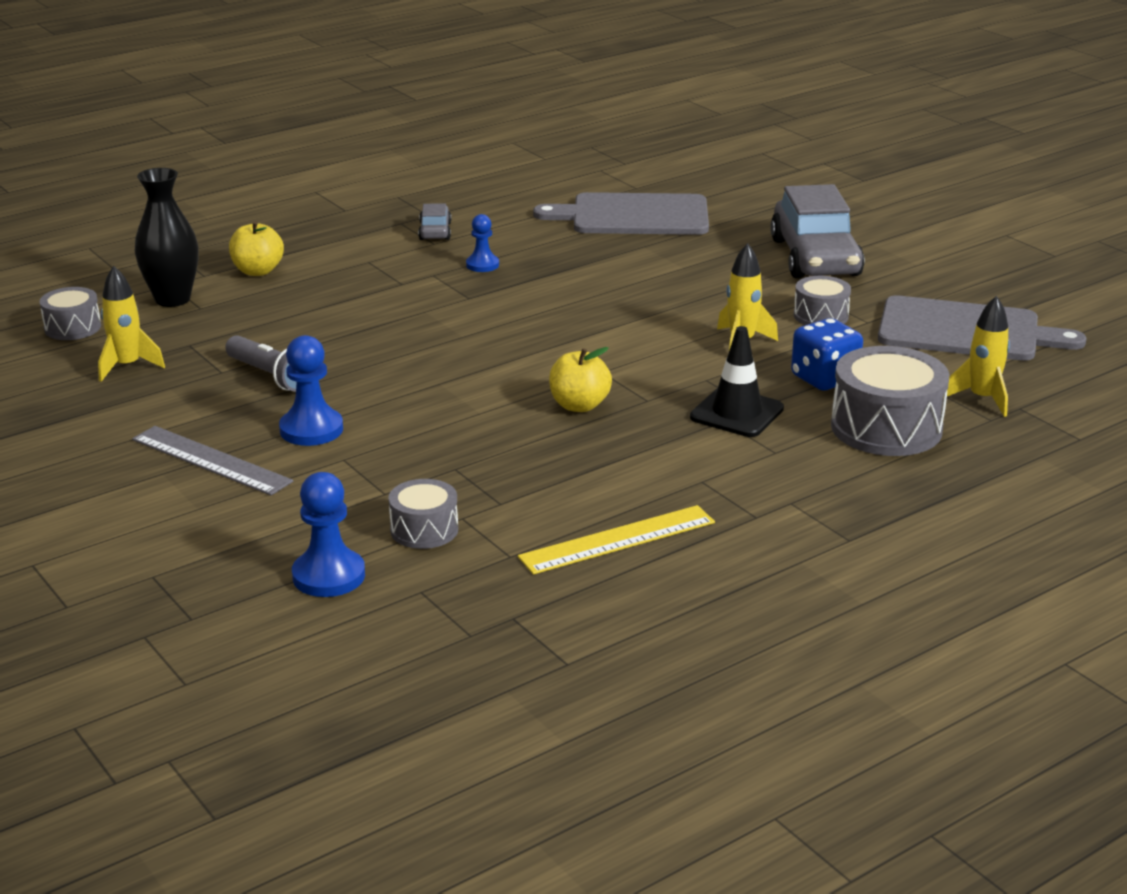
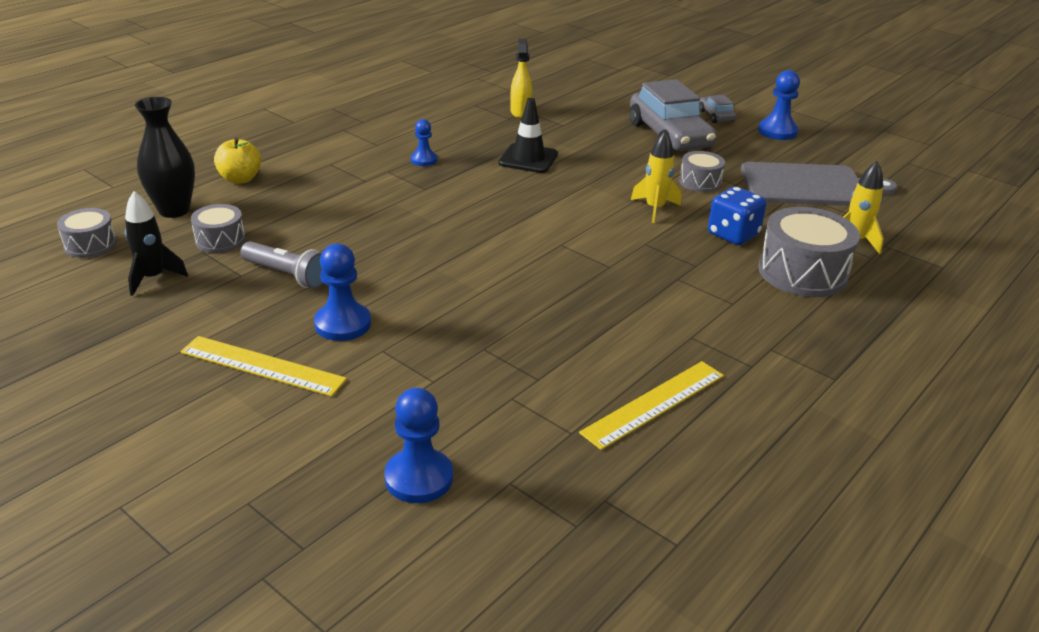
camera: 15 degrees left, 5 degrees up
yellow rocket [98,266,165,382] -> black rocket [125,191,188,296]
grey ruler [132,426,293,496] -> yellow ruler [180,336,347,397]
grey drum [388,479,458,549] -> grey drum moved to [191,204,245,253]
grey car [418,203,451,240] -> grey car moved to [699,95,736,123]
grey cutting board [533,192,709,235] -> yellow spray bottle [510,39,532,118]
yellow apple [549,347,612,412] -> none
black traffic cone [690,326,784,437] -> black traffic cone moved to [498,98,558,173]
none -> blue pawn [758,70,800,140]

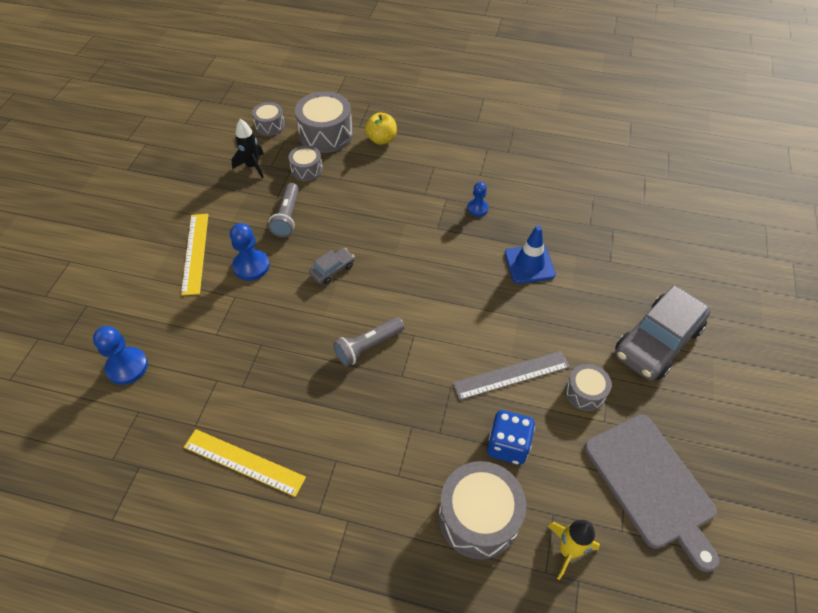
camera: 65 degrees right, 20 degrees up
black vase [135,97,195,218] -> grey drum [295,91,353,153]
black traffic cone [498,98,558,173] -> blue traffic cone [505,226,556,284]
yellow spray bottle [510,39,532,118] -> none
yellow rocket [631,131,681,223] -> grey ruler [453,351,570,400]
grey car [699,95,736,123] -> grey car moved to [309,248,355,284]
blue pawn [758,70,800,140] -> none
none -> grey flashlight [333,317,405,367]

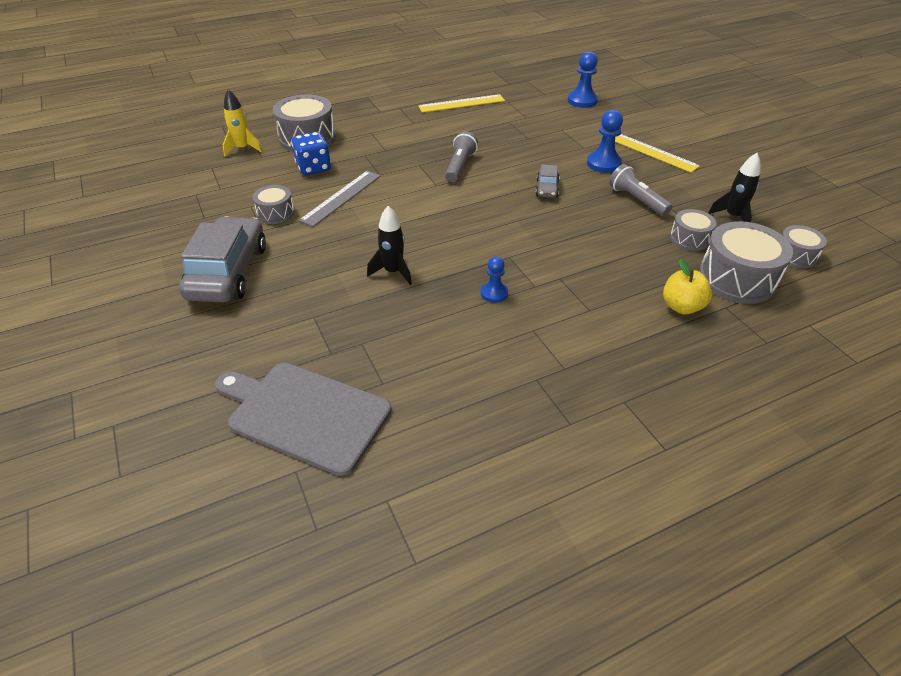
camera: 140 degrees right, 10 degrees down
blue traffic cone [505,226,556,284] -> black rocket [367,206,412,285]
grey cutting board [584,415,719,573] -> grey cutting board moved to [215,363,392,476]

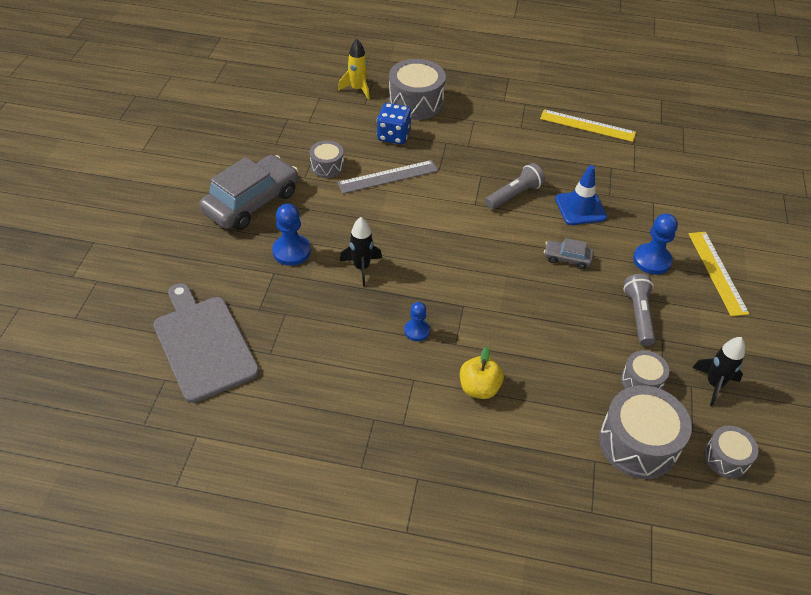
camera: 35 degrees right, 5 degrees up
grey car [536,164,560,198] -> grey car turned 60 degrees clockwise [544,238,594,269]
blue pawn [568,51,598,108] -> blue pawn moved to [272,204,311,266]
yellow apple [663,259,712,314] -> yellow apple moved to [460,347,504,399]
none -> blue traffic cone [555,165,607,225]

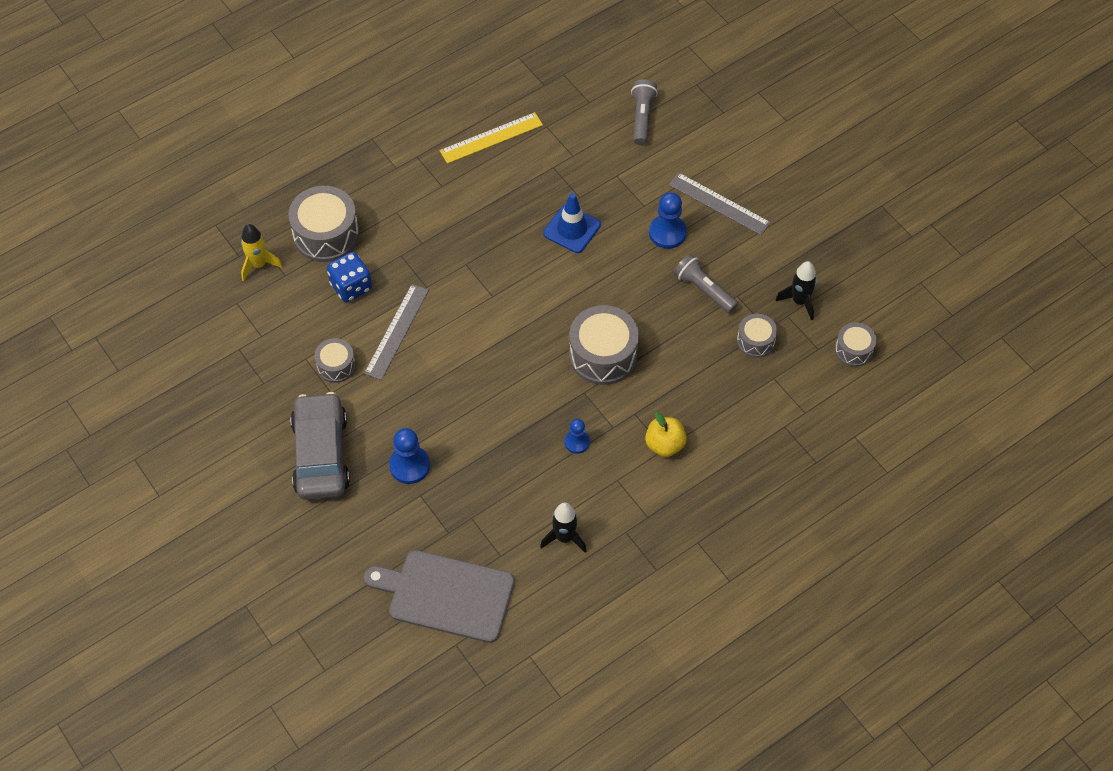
camera: 45 degrees left, 10 degrees up
black rocket [340,217,382,286] -> black rocket moved to [540,503,587,553]
grey flashlight [485,163,545,209] -> grey flashlight moved to [631,79,658,145]
grey car [544,238,594,269] -> none
grey drum [599,385,692,479] -> grey drum moved to [569,305,639,385]
yellow ruler [689,232,749,316] -> grey ruler [669,172,771,235]

